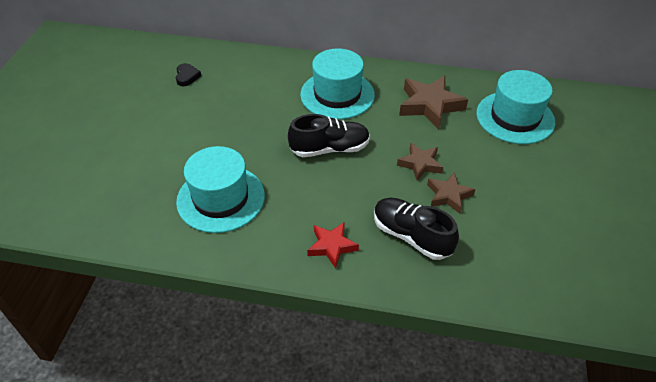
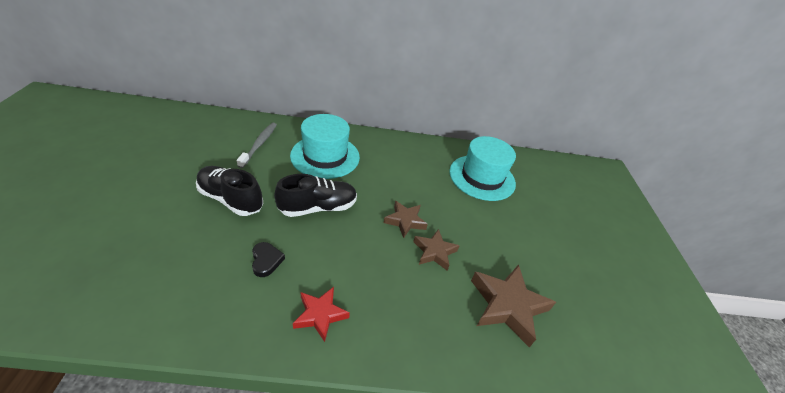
camera: 15 degrees left, 5 degrees down
black heart [176,63,201,86] -> black heart moved to [252,242,285,277]
turquoise hat [176,146,265,233] -> none
black shoe [374,198,459,260] -> black shoe moved to [196,166,263,216]
brown star [399,76,468,129] -> brown star moved to [471,264,556,347]
none -> grey toothbrush [237,123,277,168]

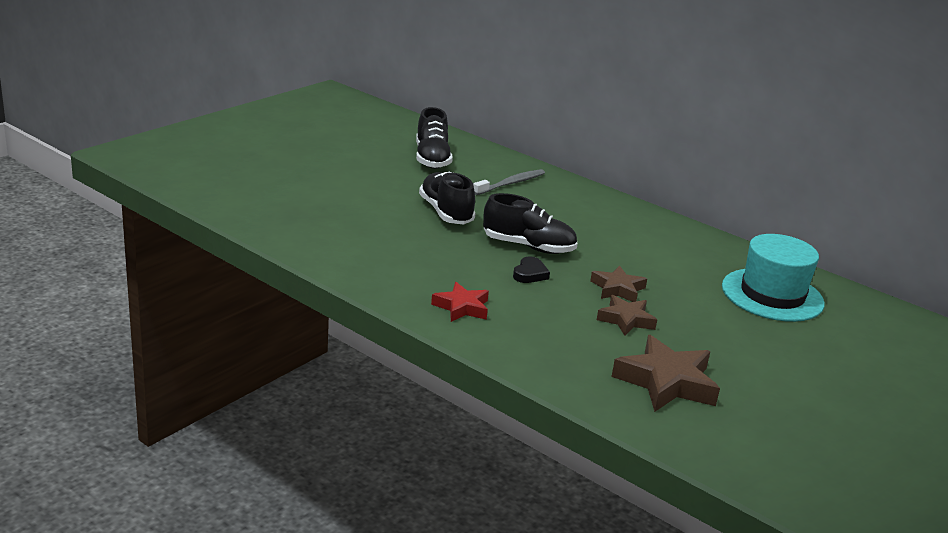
camera: 40 degrees right, 15 degrees down
black heart [252,242,285,277] -> black heart moved to [513,256,550,283]
turquoise hat [290,114,360,179] -> none
none -> black shoe [416,107,453,169]

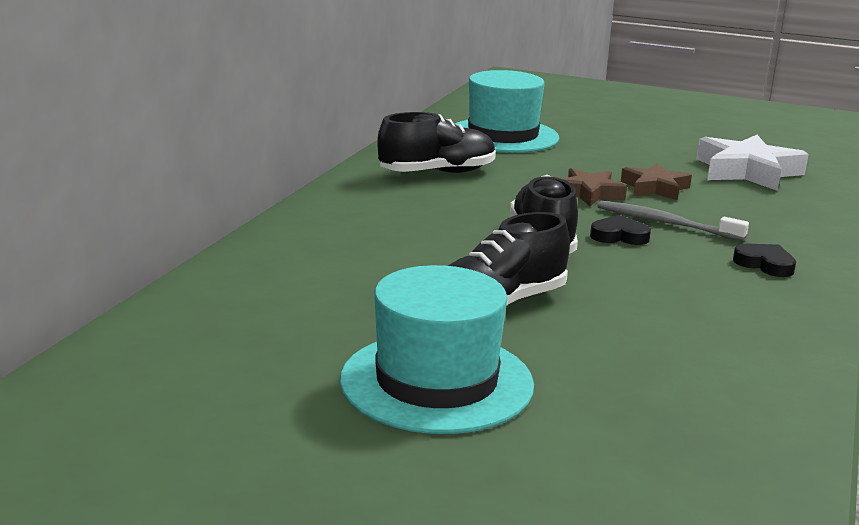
camera: 105 degrees left, 5 degrees down
black shoe [416,107,453,169] -> black shoe moved to [377,112,496,173]
red star [431,282,489,322] -> black heart [733,244,796,277]
grey toothbrush [473,169,545,195] -> grey toothbrush moved to [597,201,749,241]
brown star [612,335,720,412] -> white star [696,135,809,191]
none -> turquoise hat [340,265,534,434]

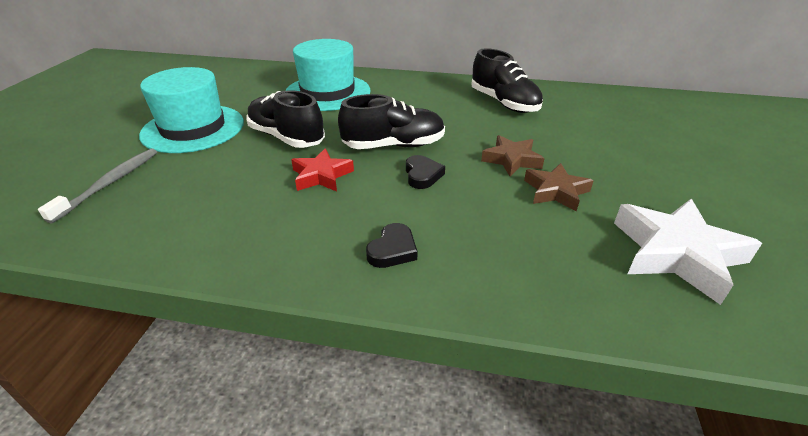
camera: 80 degrees right, 15 degrees up
turquoise hat [455,70,559,153] -> turquoise hat moved to [285,39,371,111]
grey toothbrush [597,201,749,241] -> grey toothbrush moved to [38,148,157,223]
none -> red star [291,148,354,192]

